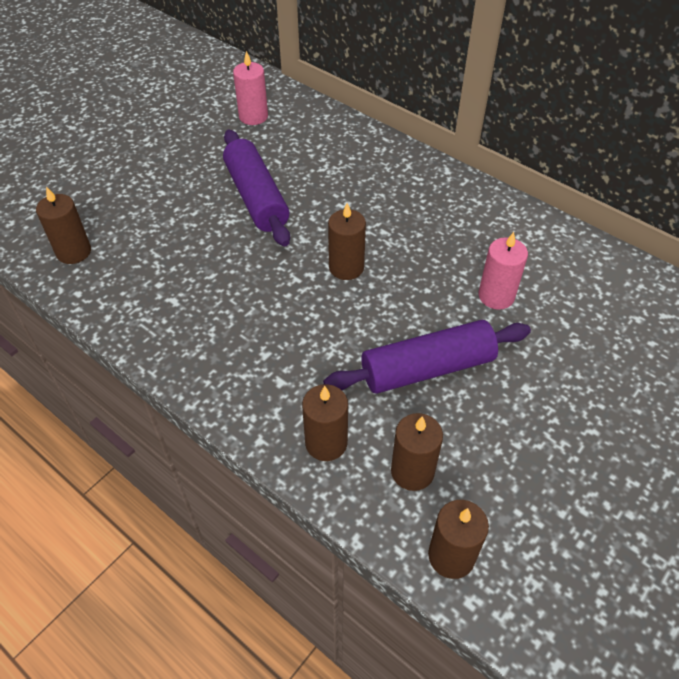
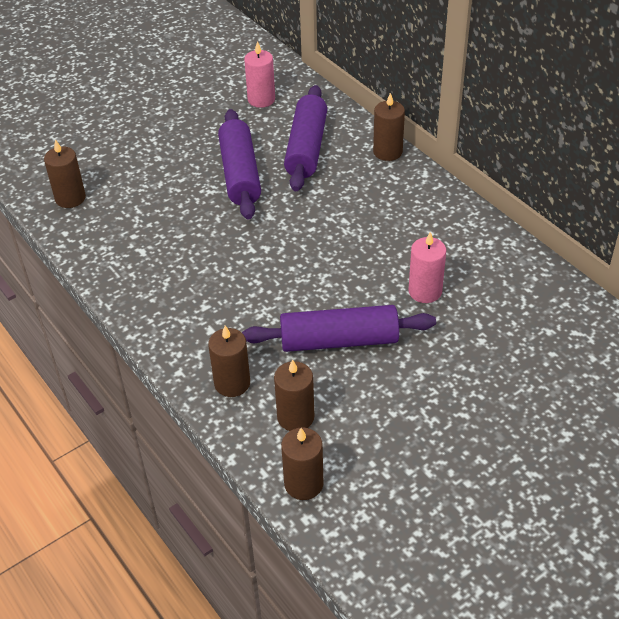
camera: 15 degrees right, 5 degrees down
brown candle [328,203,366,280] -> brown candle moved to [373,93,405,161]
none -> purple rolling pin [284,85,327,191]

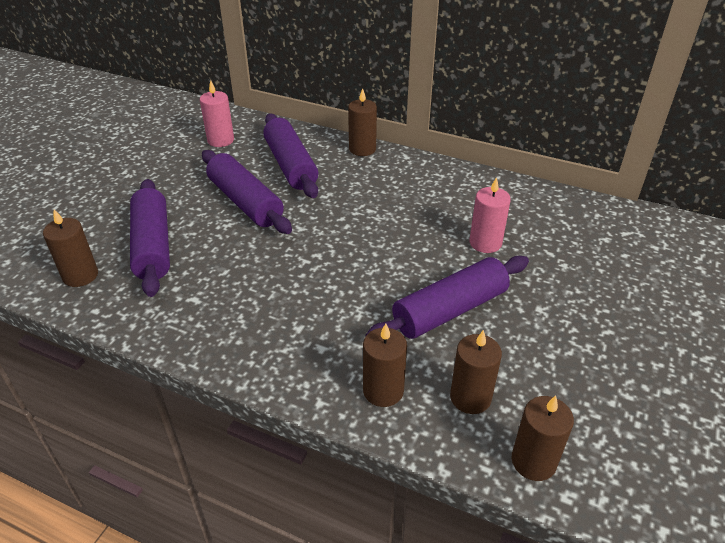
camera: 30 degrees left, 5 degrees down
none -> purple rolling pin [130,179,170,297]

